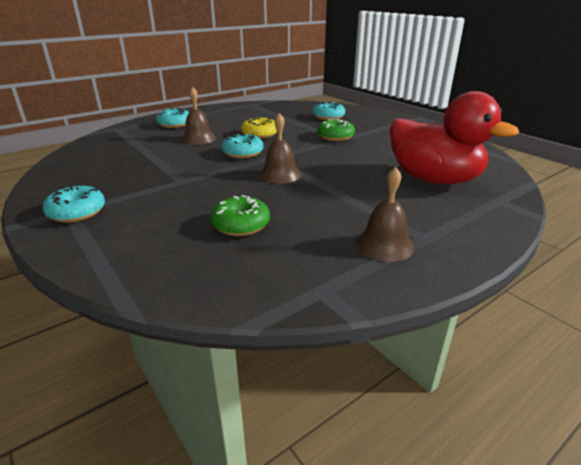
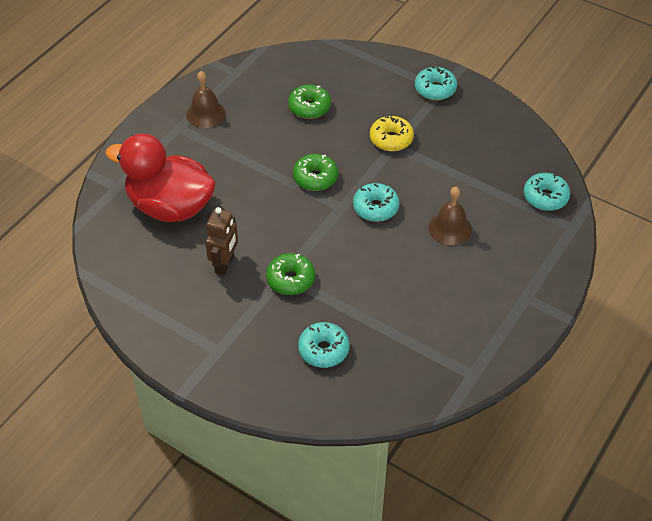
camera: 160 degrees right, 20 degrees up
turquoise donut [156,108,189,128] -> turquoise donut moved to [523,173,570,211]
yellow donut [241,117,277,139] -> yellow donut moved to [370,116,414,151]
brown bell [259,113,301,183] -> green donut [293,154,338,191]
none -> brown robot [205,207,238,276]

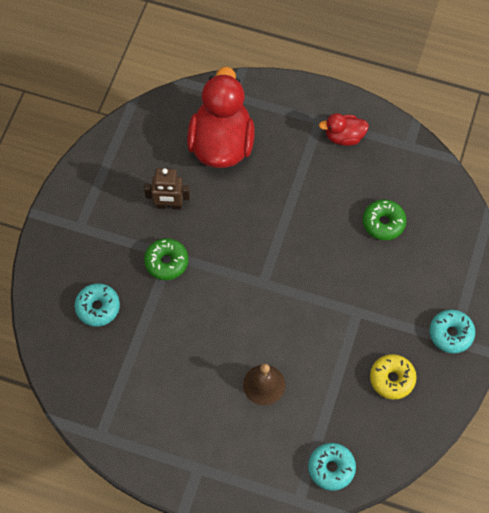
camera: 75 degrees right, 15 degrees up
brown bell [186,71,226,128] -> red duck [319,113,369,146]
green donut [293,154,338,191] -> none
turquoise donut [353,183,399,222] -> none
yellow donut [370,116,414,151] -> yellow donut moved to [370,354,417,399]

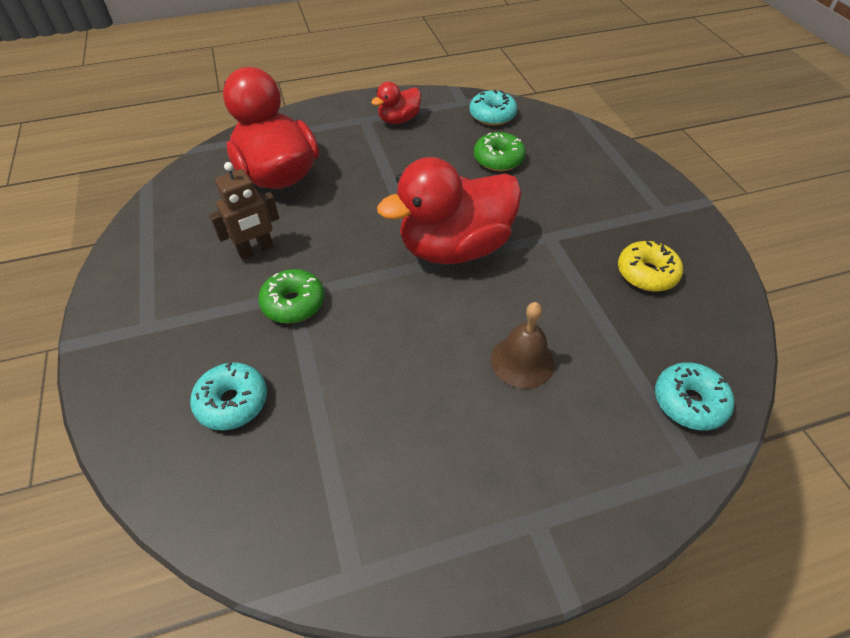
camera: 35 degrees left, 15 degrees down
turquoise donut [429,310,475,353] -> turquoise donut moved to [469,90,517,126]
none -> red duck [377,157,522,264]

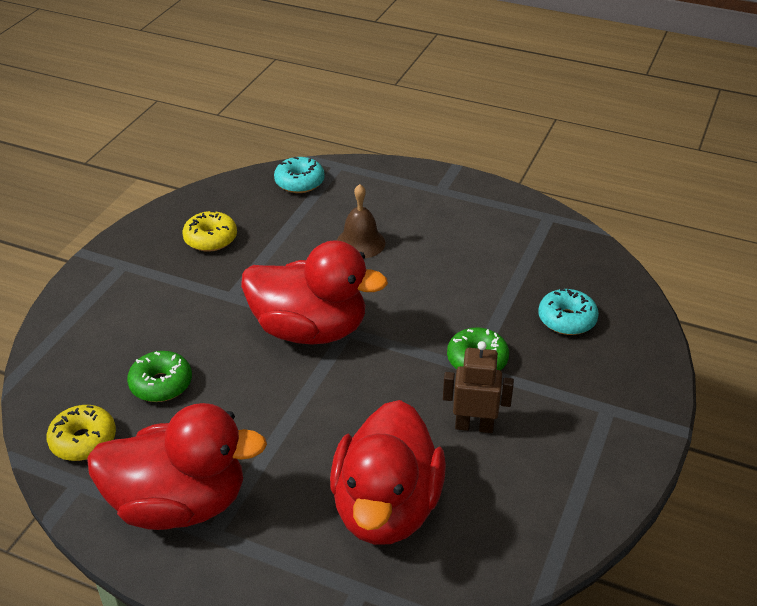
camera: 140 degrees left, 10 degrees down
red duck [371,82,421,124] -> red duck [87,403,267,530], size x2.05
turquoise donut [469,90,517,126] -> yellow donut [46,405,116,461]

